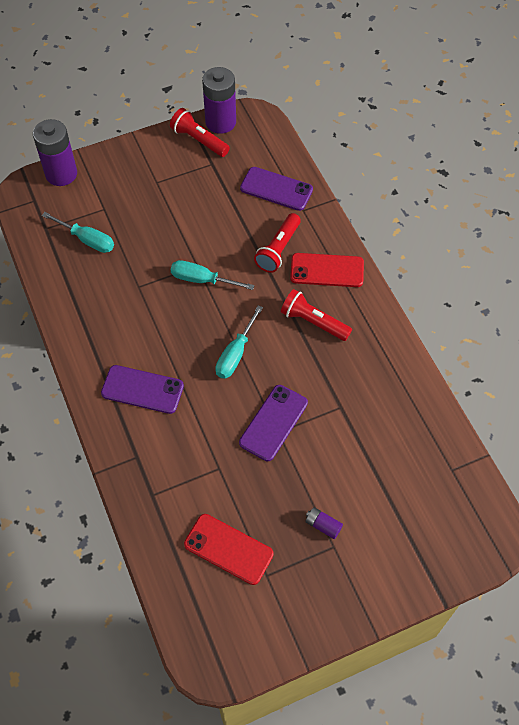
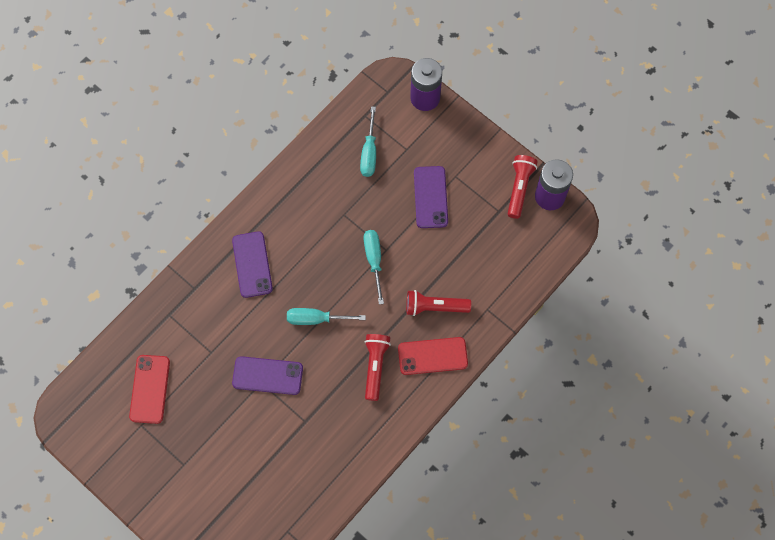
camera: 65 degrees right, 10 degrees up
purple phone [240,167,313,211] -> purple phone moved to [414,166,448,228]
red phone [290,253,364,287] -> red phone turned 75 degrees counterclockwise [398,337,468,375]
purple battery [305,507,343,539] -> none

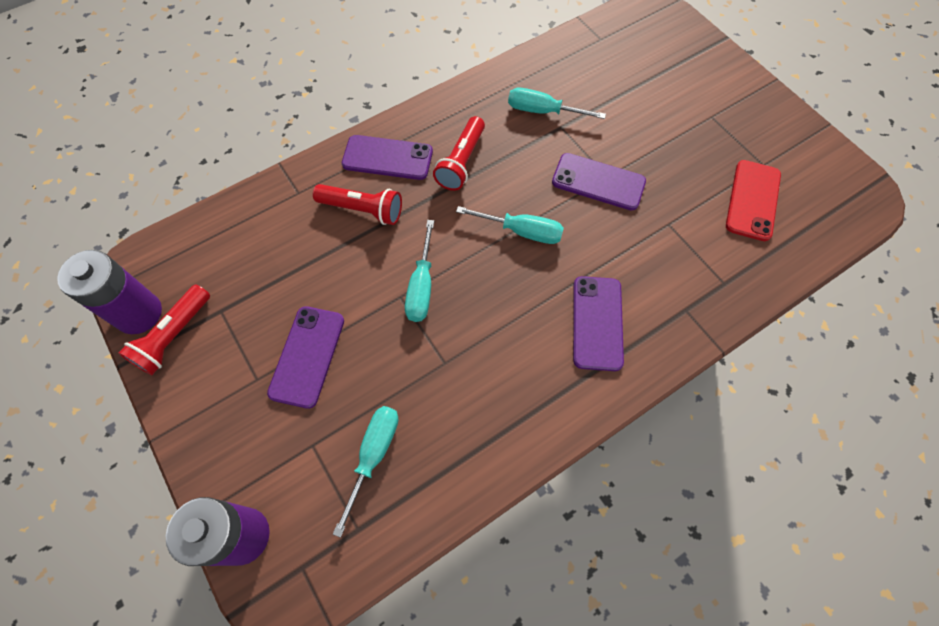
camera: 165 degrees left, 5 degrees down
red phone [398,337,468,375] -> purple phone [342,135,433,180]
none -> turquoise screwdriver [508,88,606,119]

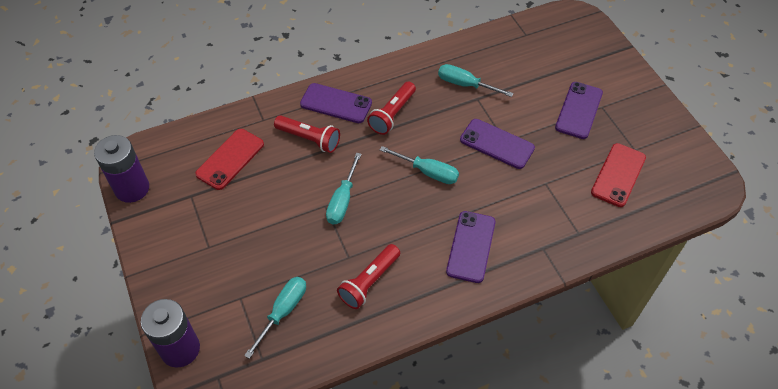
camera: 10 degrees right, 10 degrees down
red flashlight [118,284,210,375] -> red flashlight moved to [337,244,400,309]
purple phone [267,306,344,409] -> purple phone moved to [555,82,603,139]
none -> red phone [195,129,264,190]

